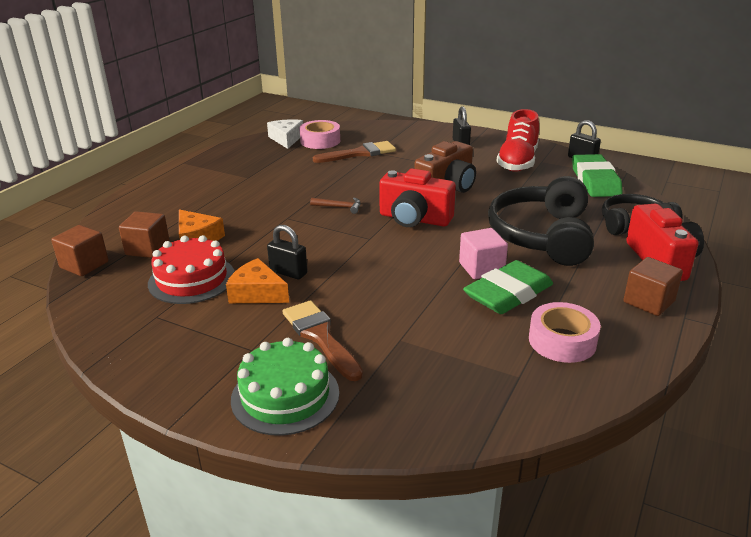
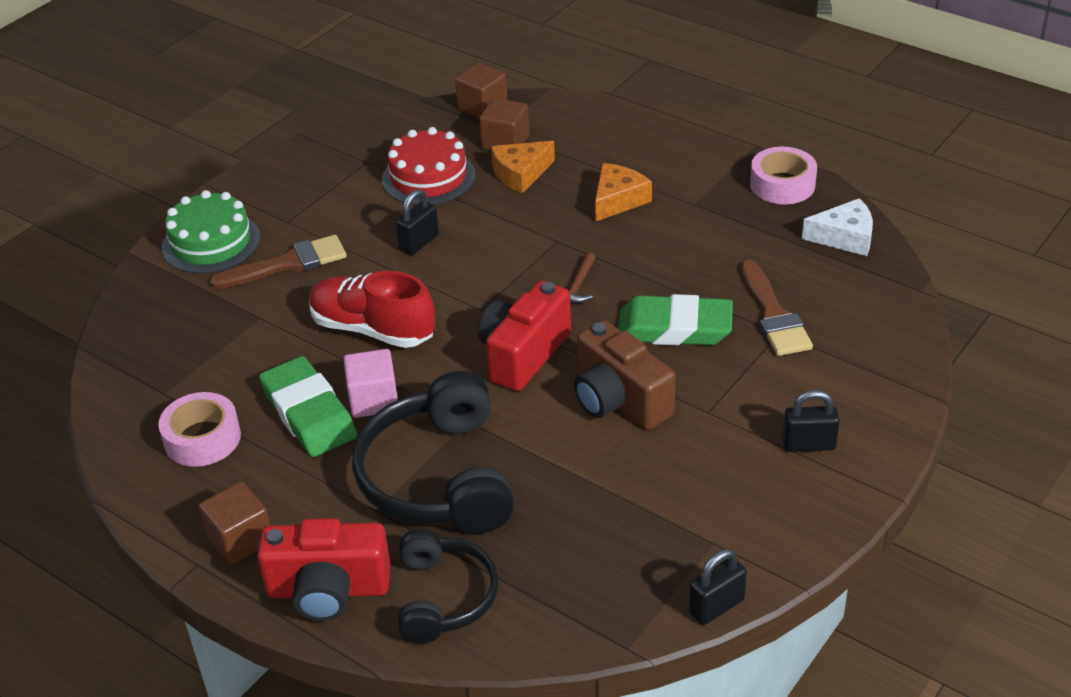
camera: 100 degrees right, 10 degrees up
orange cheese [226,258,289,303] -> orange cheese moved to [595,163,652,222]
pink tape [299,120,340,149] -> pink tape moved to [750,147,817,204]
black headphones [488,176,594,266] -> black headphones turned 120 degrees counterclockwise [352,371,514,534]
red shoe [496,109,539,172] -> red shoe moved to [309,271,435,348]
green eraser [572,154,623,197] -> green eraser moved to [618,294,733,346]

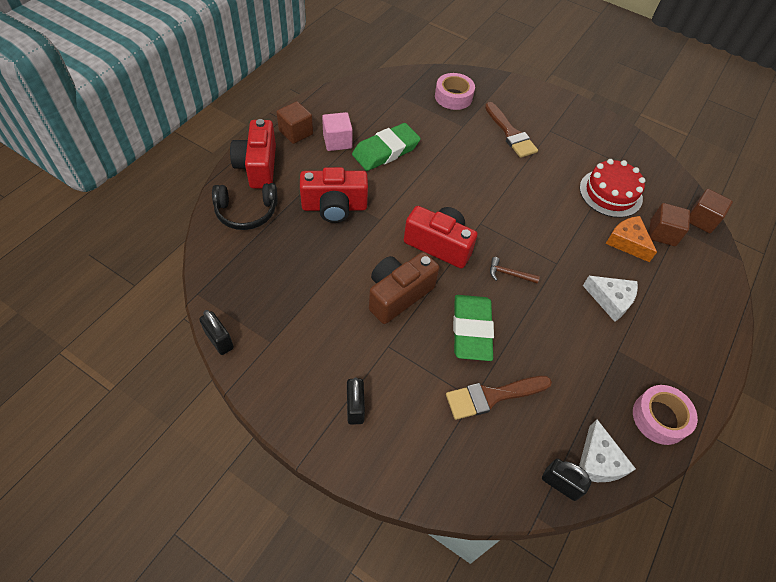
camera: 80 degrees right, 15 degrees up
pink tape [158,392,241,467] -> pink tape moved to [435,73,475,110]
green cake [162,190,260,274] -> none
red shoe [309,271,435,348] -> none
pink cube [343,349,398,418] -> pink cube moved to [322,112,353,151]
black headphones [352,371,514,534] -> red camera [300,167,368,223]
black padlock [396,189,439,255] -> black padlock moved to [542,458,592,501]
orange cheese [595,163,652,222] -> white cheese [583,276,638,322]

